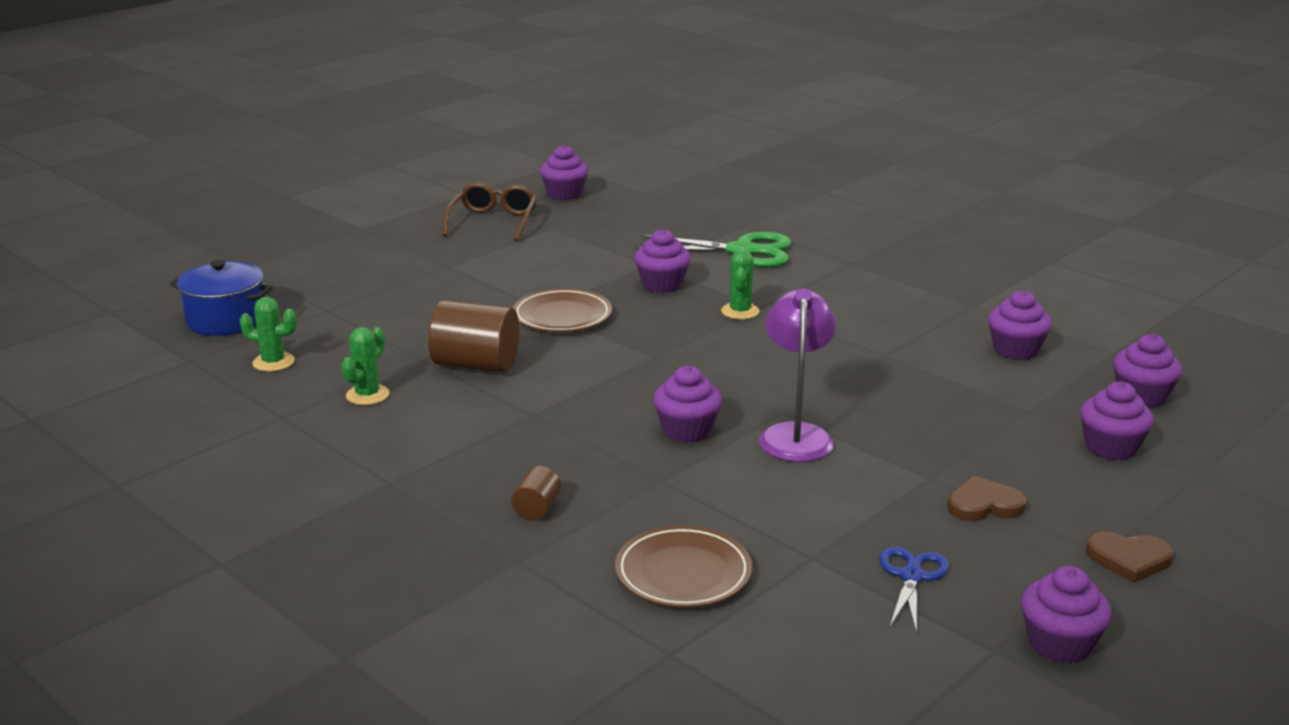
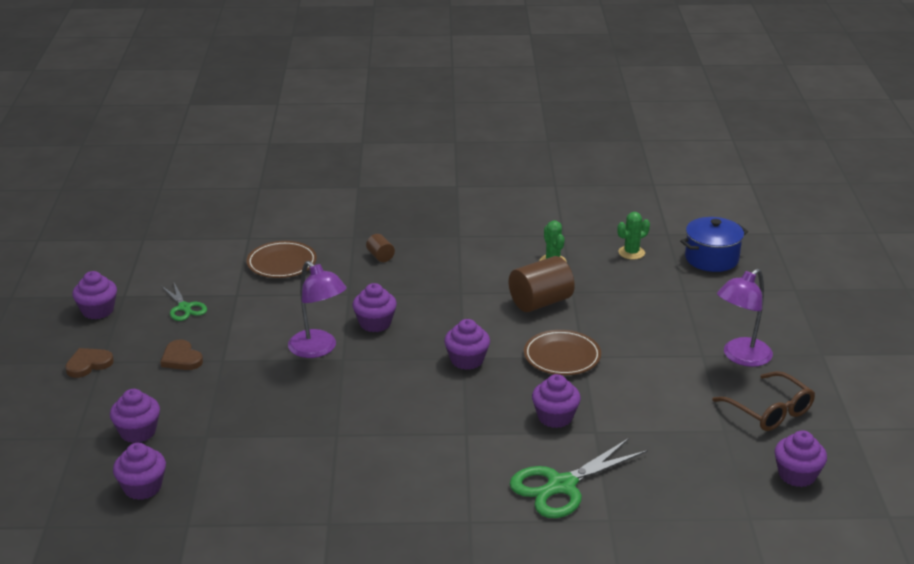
camera: 135 degrees right, 5 degrees up
green cactus [721,250,760,320] -> none
blue scissors [879,547,949,633] -> green scissors [161,283,207,321]
brown heart [947,476,1027,521] -> brown heart turned 105 degrees clockwise [160,339,203,370]
purple cupcake [988,290,1052,360] -> purple cupcake moved to [444,319,490,370]
none -> purple lamp [717,269,773,367]

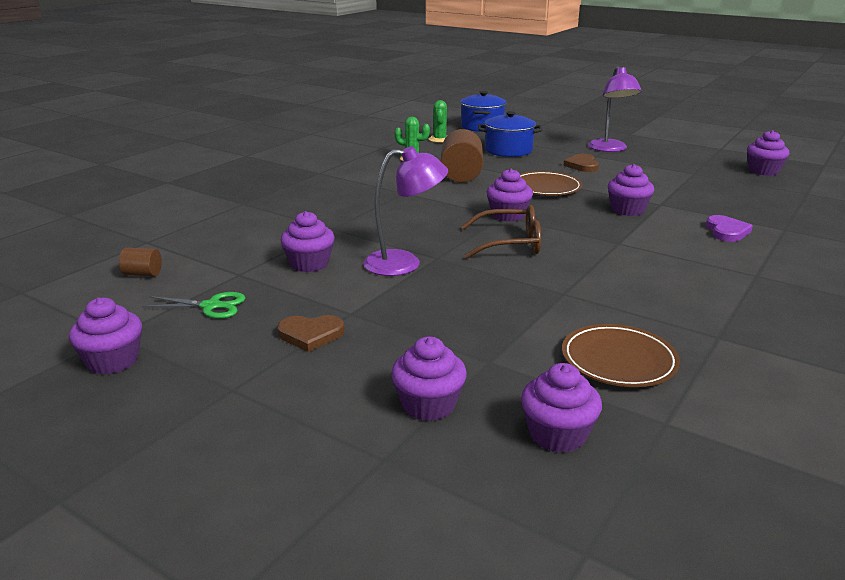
camera: 55 degrees left, 5 degrees down
brown heart [65,348,114,378] -> brown heart moved to [563,154,599,172]
brown plate [247,241,317,278] -> brown plate moved to [562,324,680,387]
purple cupcake [352,283,397,332] -> purple cupcake moved to [281,211,335,272]
brown cylinder [366,234,395,262] -> brown cylinder moved to [119,247,162,277]
green scissors [510,438,648,518] -> purple heart [706,215,753,242]
brown glasses [712,371,815,431] -> brown glasses moved to [461,205,541,259]
none -> blue pot [478,111,542,157]

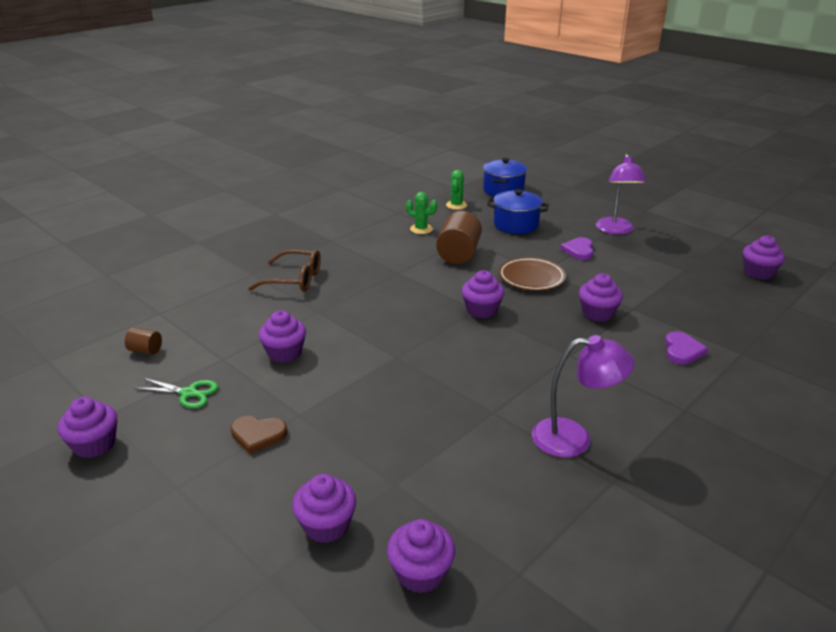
camera: 10 degrees right, 5 degrees up
purple lamp [363,146,448,276] -> purple lamp moved to [532,335,635,458]
brown glasses [461,205,541,259] -> brown glasses moved to [248,250,321,292]
brown plate [562,324,680,387] -> none
brown heart [563,154,599,172] -> purple heart [561,237,593,260]

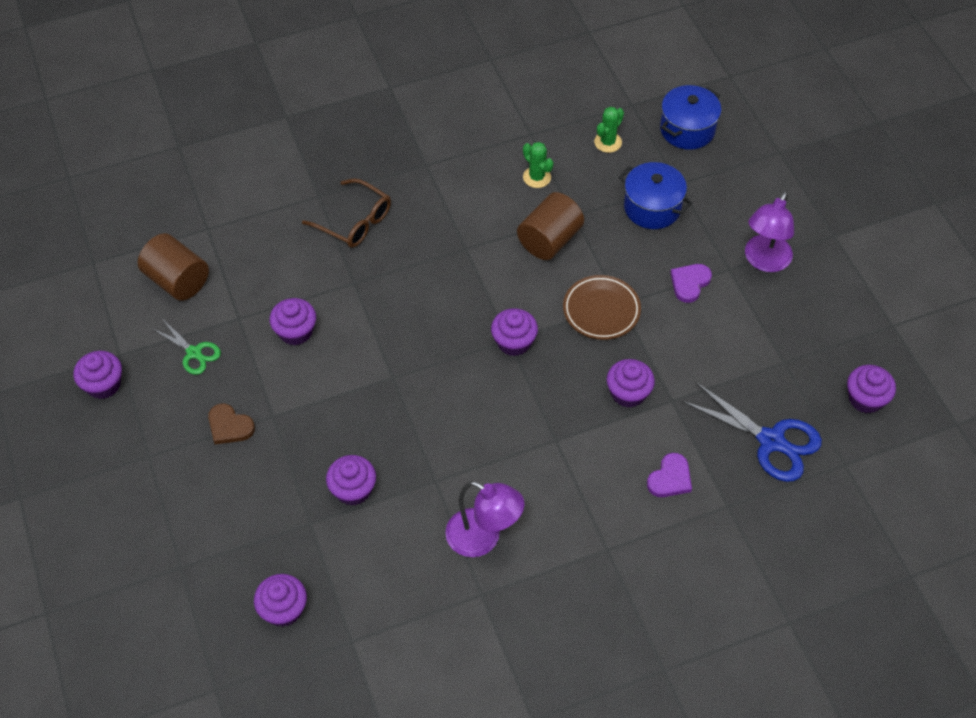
camera: 25 degrees right, 25 degrees up
brown cylinder [125,328,162,355] -> brown cylinder [138,233,209,301], size x2.03
purple cupcake [292,474,356,543] -> purple cupcake moved to [326,455,376,506]
none -> blue scissors [682,382,822,482]

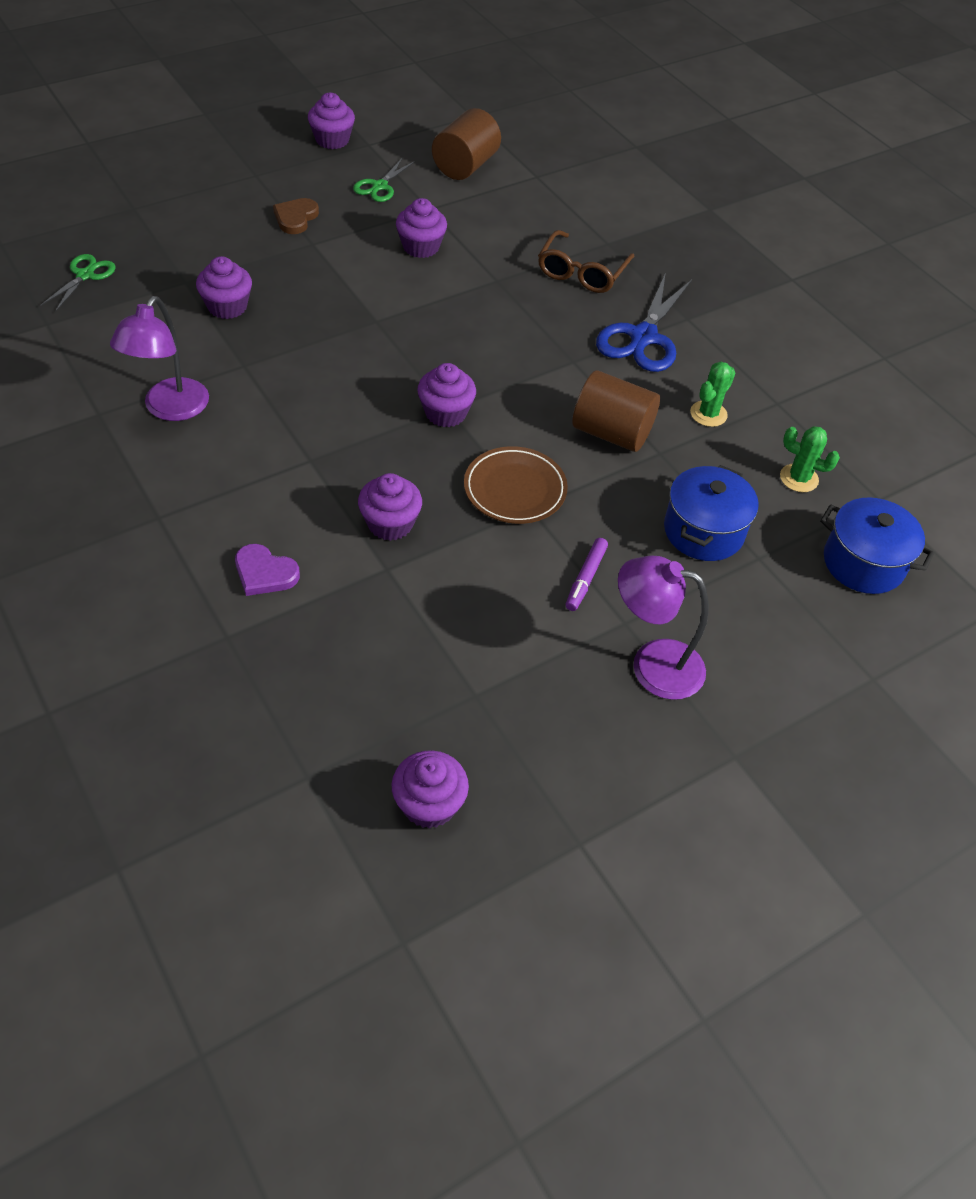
camera: 75 degrees right, 5 degrees down
purple cupcake [254,574,307,627] -> green scissors [40,254,116,312]
purple heart [670,264,712,303] -> purple marker [566,538,608,611]
blue scissors [682,382,822,482] -> blue scissors moved to [596,273,692,372]

